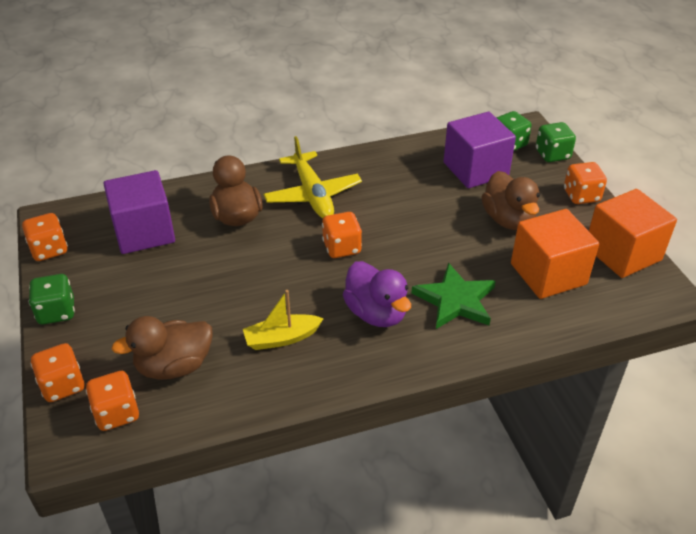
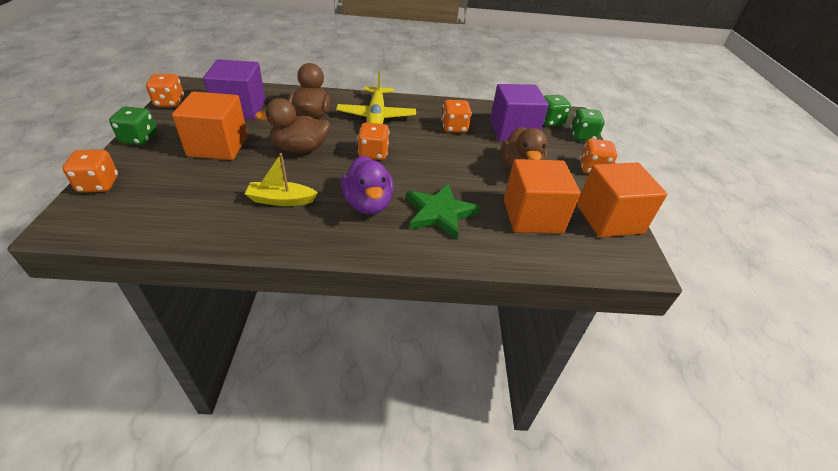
camera: 15 degrees right, 0 degrees up
orange dice [86,371,139,431] -> orange dice moved to [441,100,472,133]
brown duck [112,316,213,380] -> brown duck moved to [255,98,331,153]
none -> orange cube [172,91,248,160]

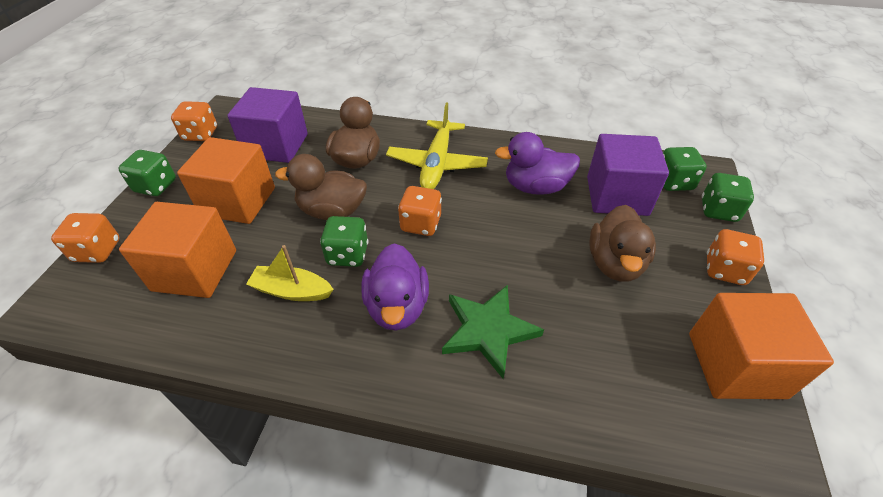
camera: 15 degrees right, 5 degrees up
orange dice [441,100,472,133] -> purple duck [495,132,580,195]
orange cube [504,159,581,233] -> orange cube moved to [119,202,236,298]
none -> green dice [320,216,368,267]

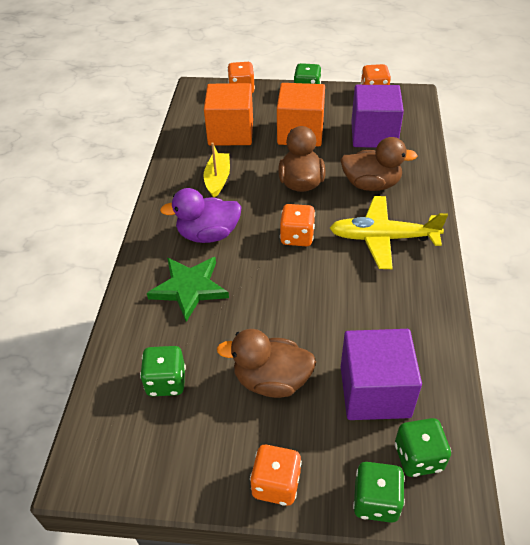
camera: 85 degrees right, 0 degrees up
green dice [320,216,368,267] -> green dice moved to [140,346,186,396]
purple duck [495,132,580,195] -> none
orange cube [689,293,834,399] -> none

